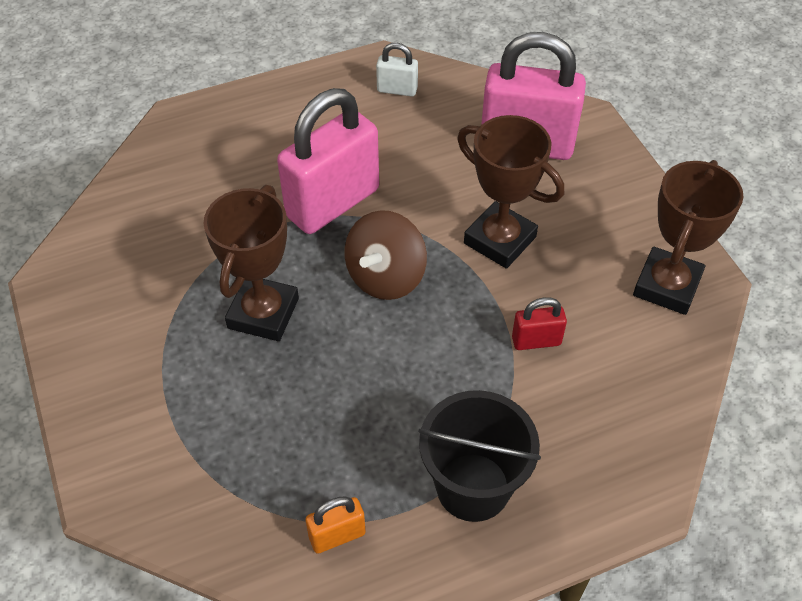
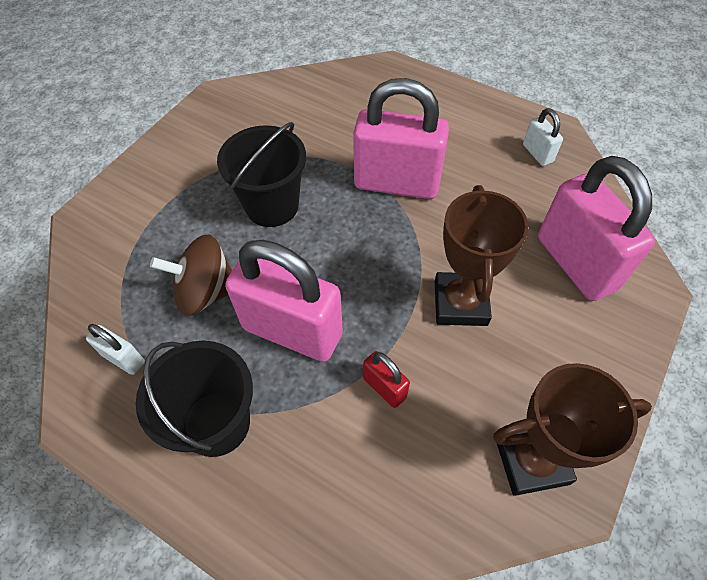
camera: 55 degrees right, 5 degrees up
brown trophy [204,185,299,341] -> black bucket [217,122,306,227]
orange padlock [305,496,366,554] -> white padlock [86,324,145,375]
brown spinning top [345,210,427,300] -> brown spinning top moved to [150,235,232,316]
none -> pink padlock [225,240,343,362]

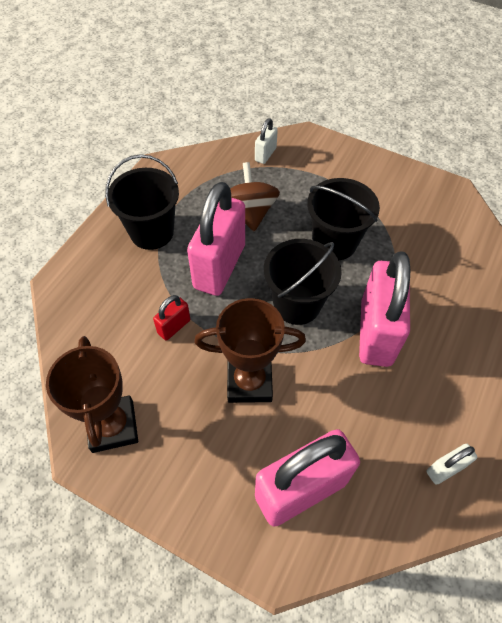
camera: 85 degrees right, 0 degrees up
white padlock [86,324,145,375] -> white padlock moved to [255,118,278,164]
none -> black bucket [264,239,342,325]

